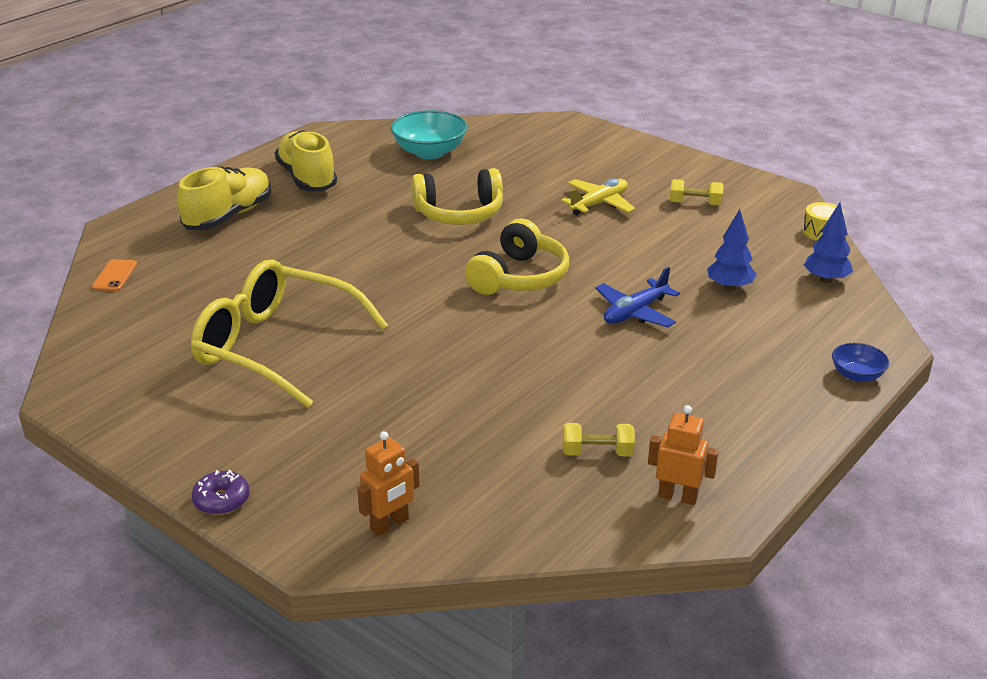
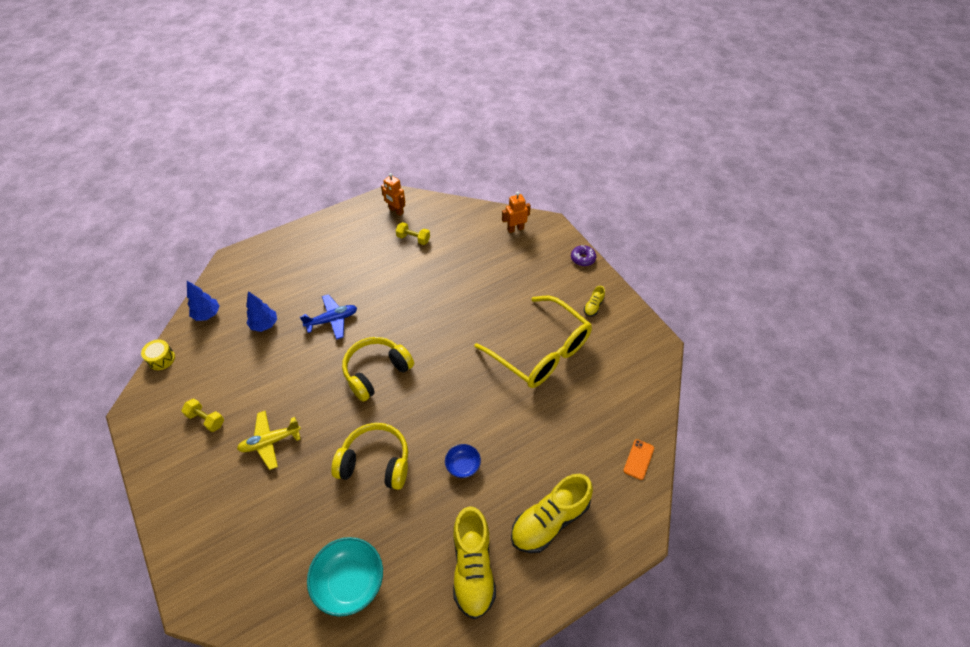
camera: 160 degrees left, 20 degrees up
blue bowl [832,343,889,382] -> blue bowl moved to [445,444,481,478]
none -> yellow shoe [584,286,605,317]

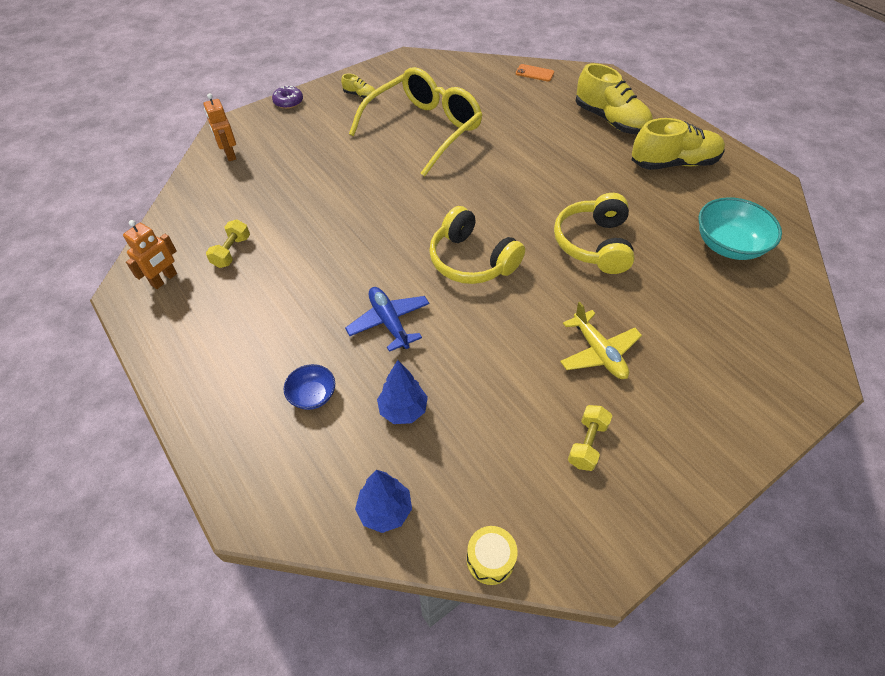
camera: 95 degrees left, 0 degrees up
blue bowl [445,444,481,478] -> blue bowl moved to [283,364,335,410]

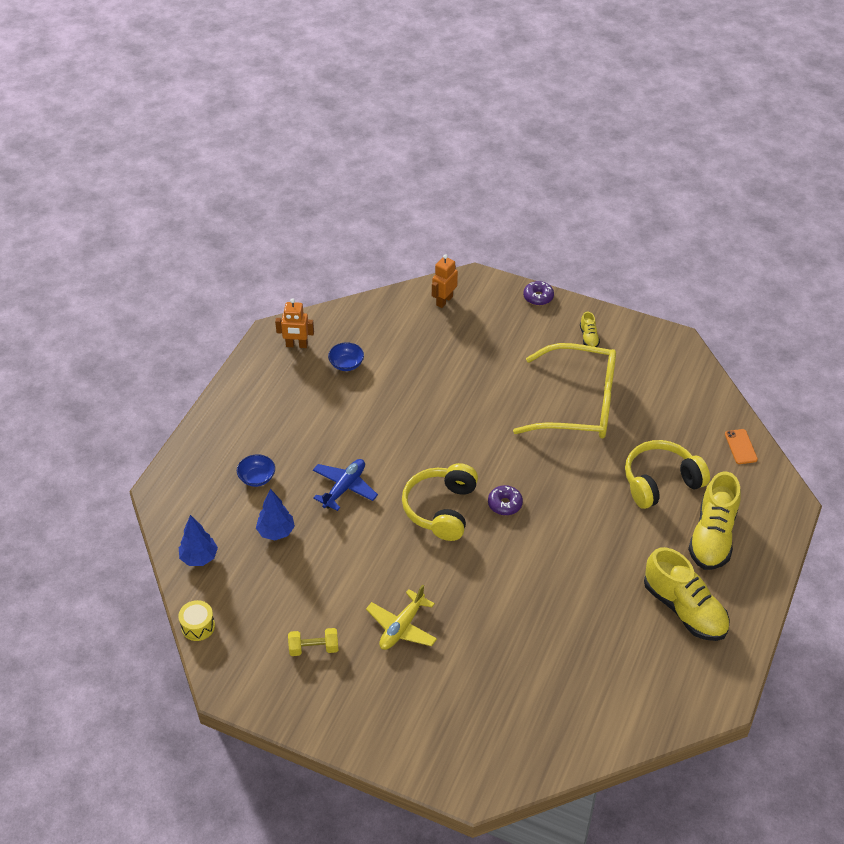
camera: 60 degrees right, 5 degrees down
yellow dumbbell [206,219,250,268] -> blue bowl [328,342,364,371]
yellow headphones [554,193,635,274] -> yellow headphones moved to [625,440,710,509]
turquoise bowl [699,197,782,260] -> none
none -> purple donut [488,485,523,515]

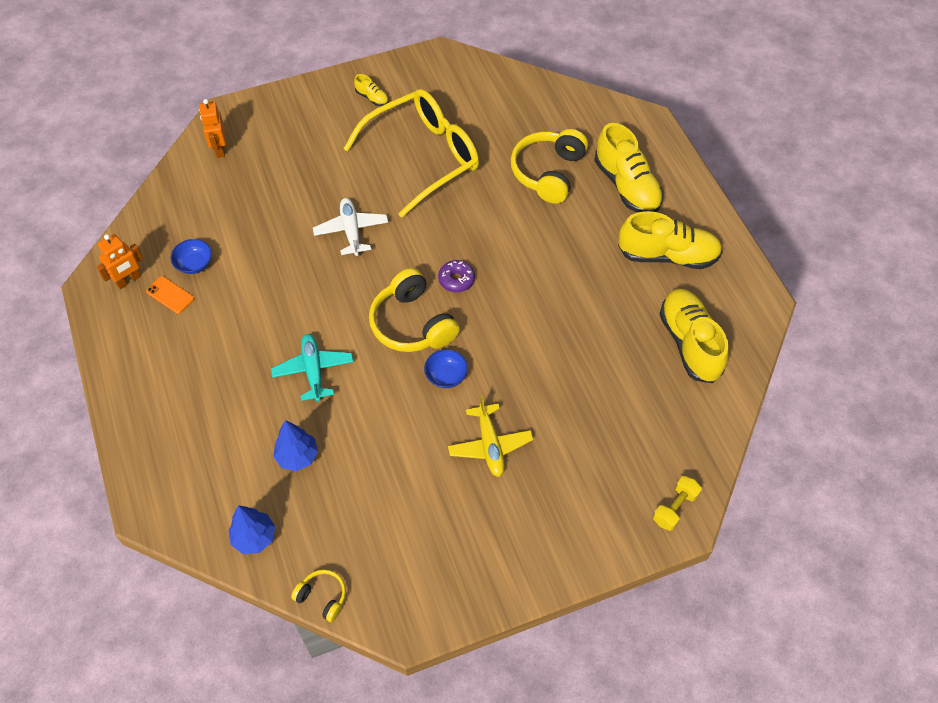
camera: 45 degrees left, 10 degrees up
yellow drum [178,600,215,641] -> yellow headphones [291,569,346,622]
blue bowl [237,454,275,487] -> blue bowl moved to [424,349,468,388]
yellow dumbbell [288,628,338,656] -> yellow dumbbell moved to [653,476,702,531]
blue plane [313,459,378,511] -> turquoise plane [271,334,354,402]
purple donut [523,281,554,305] -> none
orange phone [725,429,758,464] -> orange phone moved to [146,276,194,314]
none -> white plane [313,198,388,256]
none -> yellow shoe [659,289,729,383]

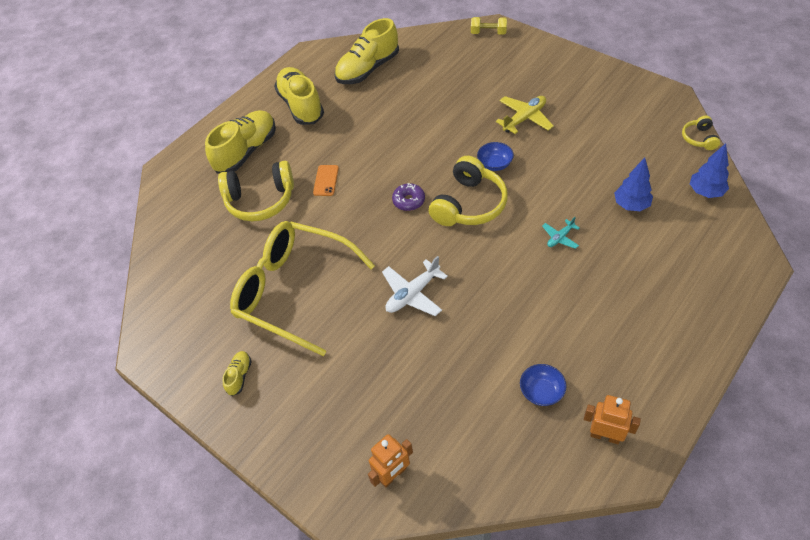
camera: 115 degrees left, 5 degrees down
orange phone [146,276,194,314] -> orange phone moved to [313,165,339,196]
turquoise plane [271,334,354,402] -> turquoise plane [542,217,580,249], size x0.57

